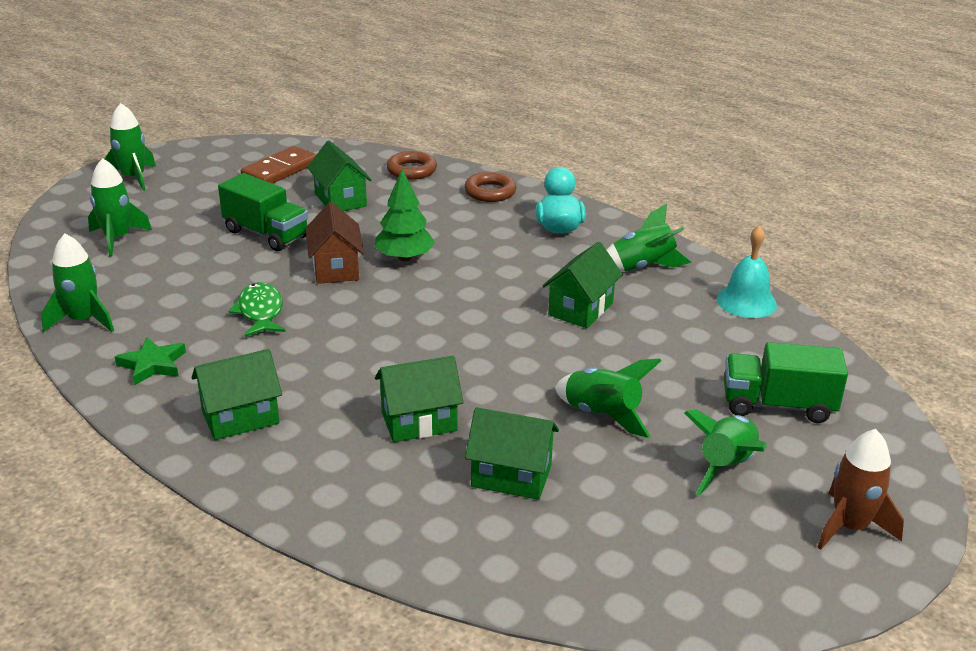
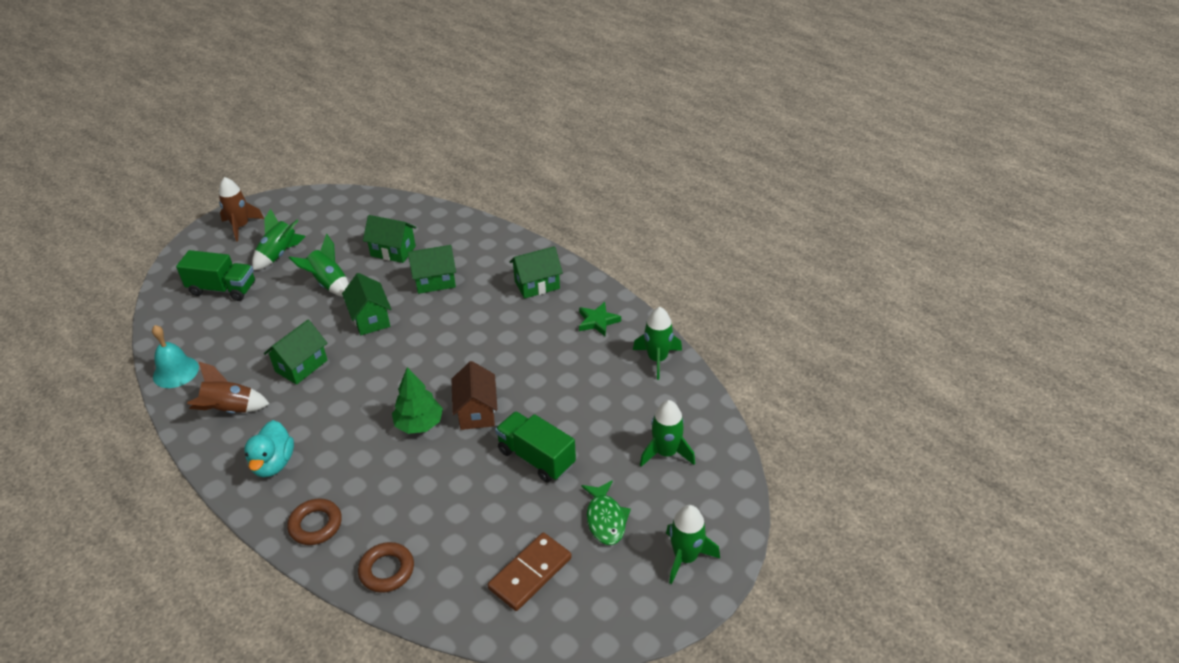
camera: 175 degrees left, 10 degrees up
green fish [229,282,286,337] -> green fish moved to [581,480,631,545]
green house [307,141,372,211] -> green house moved to [342,273,392,335]
green rocket [607,204,692,272] -> brown rocket [187,361,269,414]

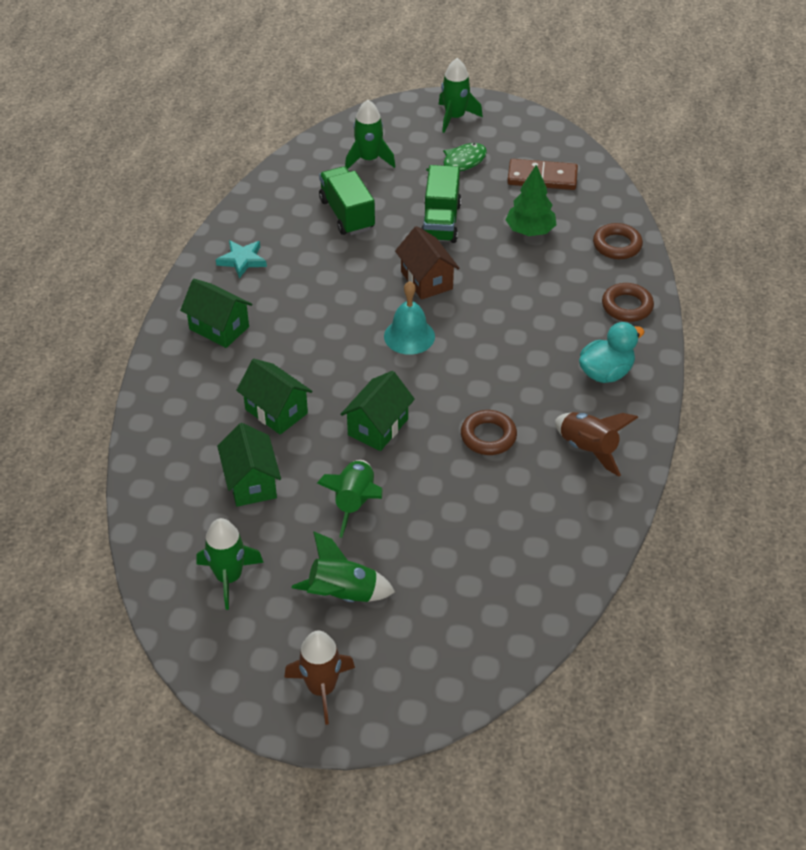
camera: 125 degrees left, 5 degrees up
turquoise bell [152,325,199,388] -> turquoise bell moved to [384,281,435,355]
green truck [176,250,255,301] -> green truck moved to [319,166,375,235]
green house [264,320,327,385] -> brown ring [461,410,517,455]
green tree [392,367,443,434] -> green tree moved to [505,165,557,236]
brown house [452,361,497,430] -> brown house turned 75 degrees counterclockwise [395,226,460,300]
green star [579,302,621,336] -> turquoise star [216,240,267,279]
green rocket [633,307,682,380] -> green rocket moved to [197,518,264,610]

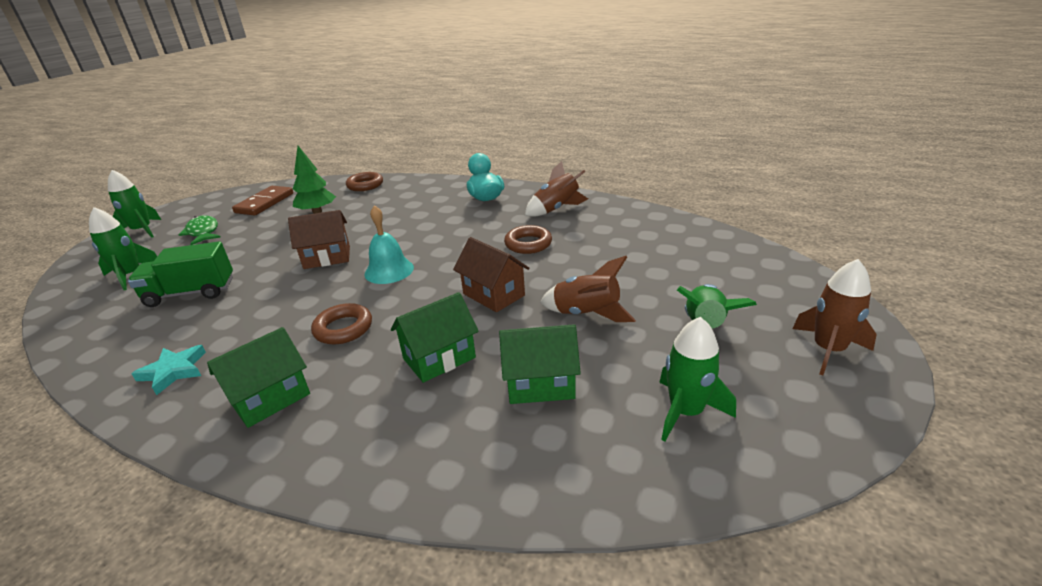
camera: 75 degrees left, 15 degrees down
green rocket [317,460,383,538] -> brown rocket [540,256,636,322]
green house [340,371,415,451] -> brown house [453,237,530,312]
green truck [421,165,461,243] -> none
brown ring [602,283,654,322] -> brown ring moved to [311,303,372,344]

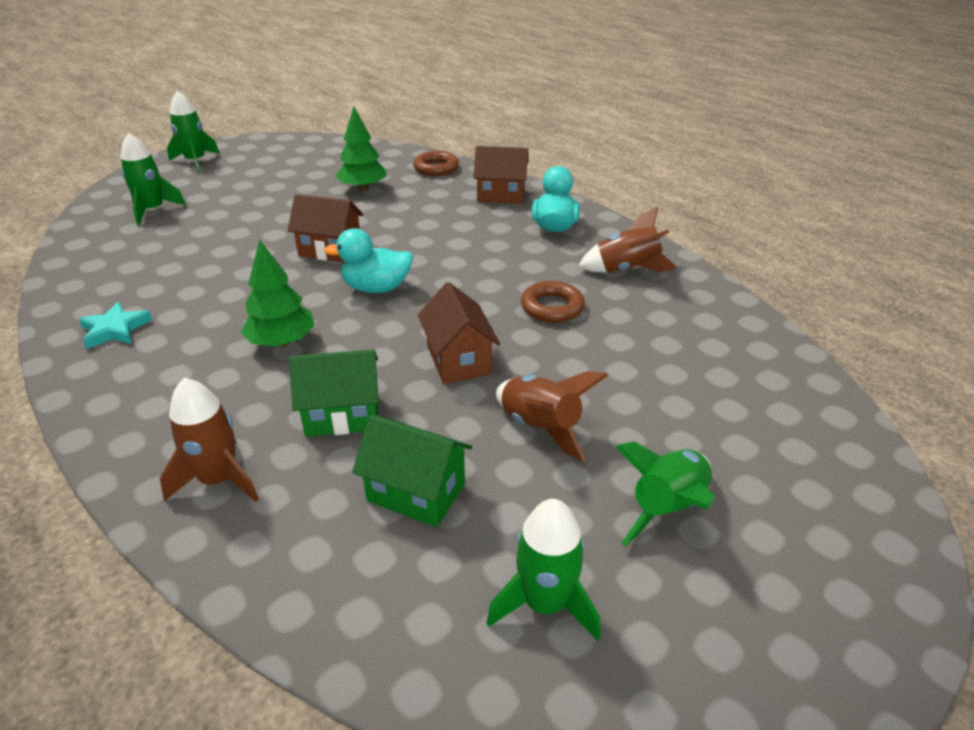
camera: 25 degrees right, 5 degrees up
green truck [128,241,233,307] -> none
green fish [179,216,220,245] -> none
green house [207,327,310,428] -> none
brown domino [232,186,293,216] -> none
brown ring [311,303,372,344] -> green tree [241,239,315,347]
turquoise bell [365,205,414,284] -> turquoise duck [324,228,413,293]
brown rocket [793,259,877,375] -> brown rocket moved to [160,378,259,502]
none -> brown house [473,146,529,204]

